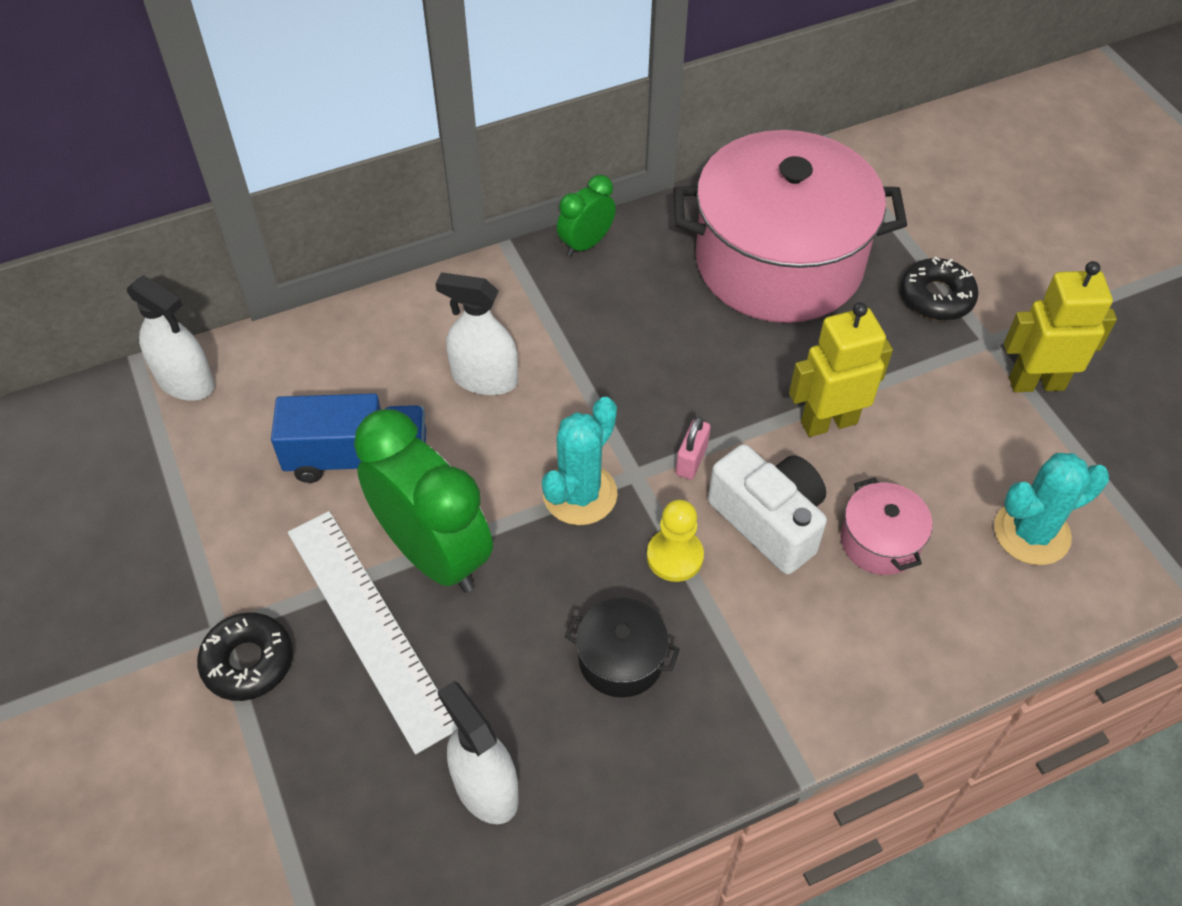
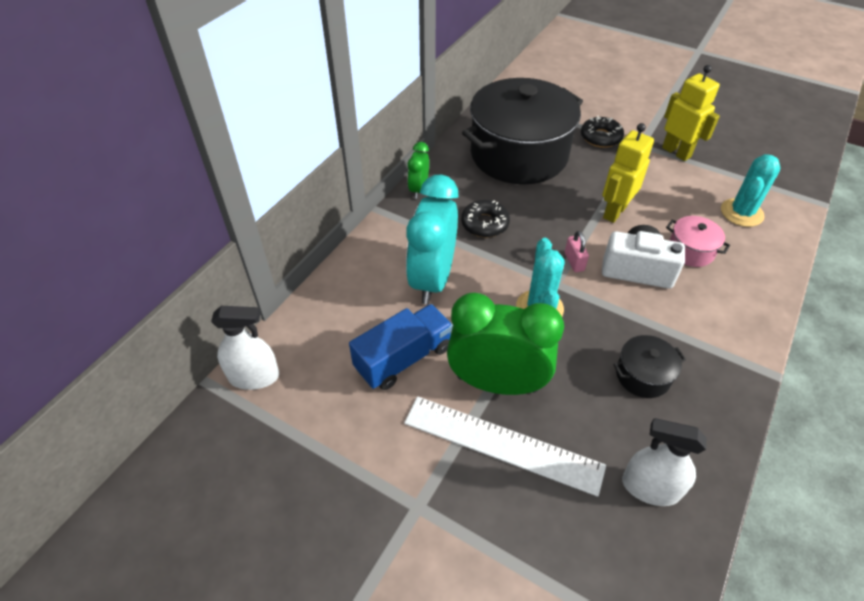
camera: 35 degrees left, 5 degrees down
black donut [197,612,293,701] -> black donut moved to [461,200,510,238]
white spray bottle [435,273,518,395] -> turquoise clock [406,175,459,304]
yellow pawn [647,500,704,582] -> none
pink pot [673,130,907,323] -> black pot [462,78,583,184]
yellow robot [1004,261,1117,392] -> yellow robot turned 90 degrees clockwise [662,65,720,161]

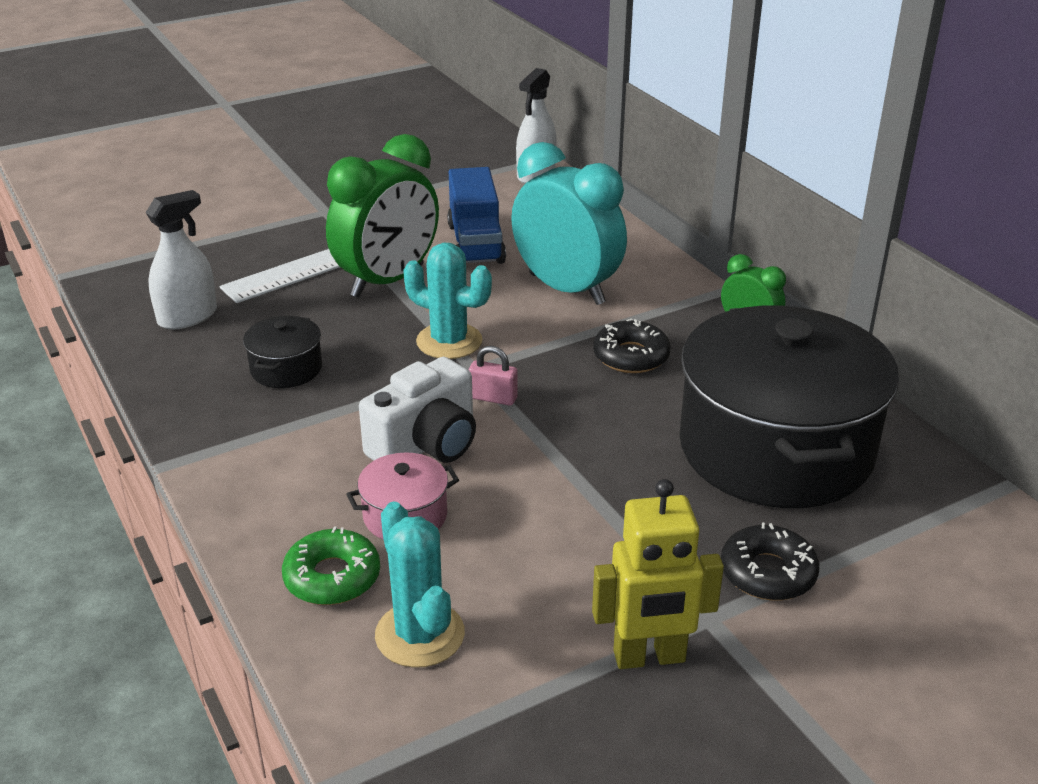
camera: 120 degrees right, 15 degrees down
yellow robot [602,123,654,223] -> none
none -> green donut [282,526,380,605]

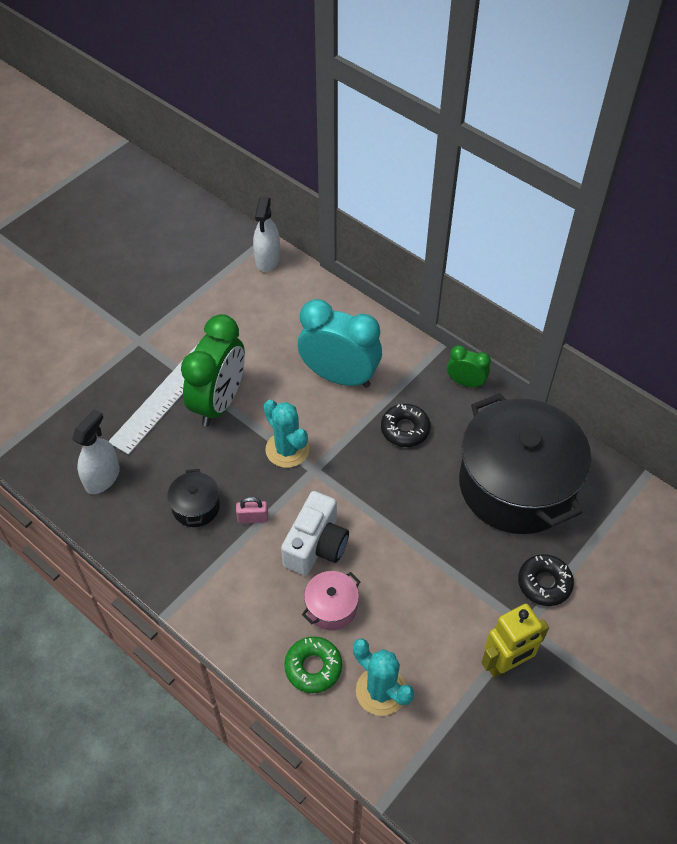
camera: 20 degrees left, 20 degrees up
turquoise cactus [403,242,492,359] -> turquoise cactus turned 45 degrees clockwise [264,400,309,468]
blue truck [447,167,506,264] -> none
pink padlock [469,346,517,406] -> pink padlock moved to [236,497,268,524]

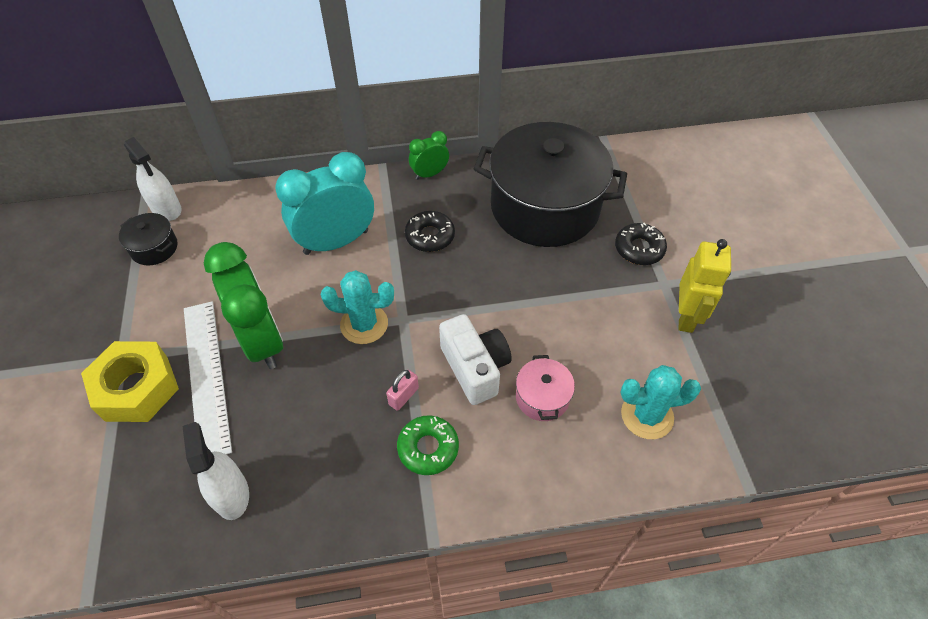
camera: 50 degrees left, 0 degrees up
black pot [167,469,220,527] -> black pot moved to [119,213,177,266]
green donut [284,636,342,693] -> green donut moved to [397,415,459,475]
none -> yellow nut [81,341,179,422]

